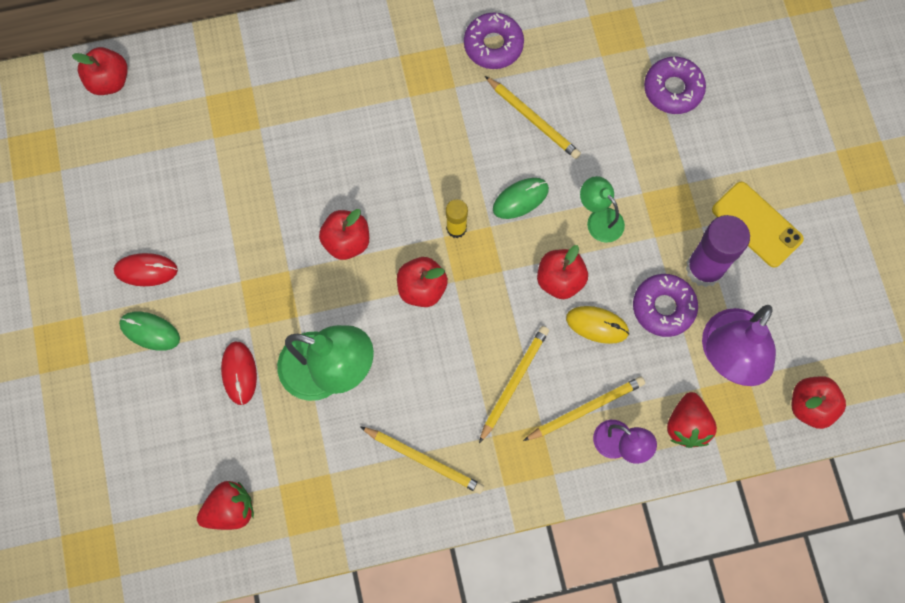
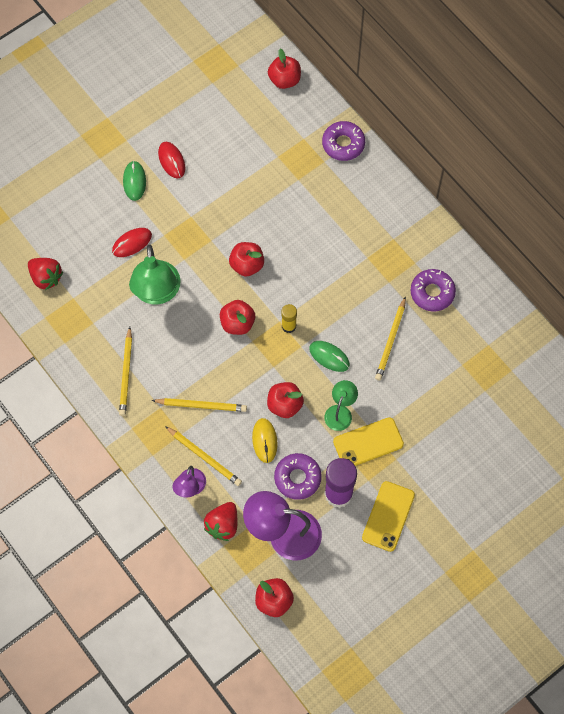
camera: 65 degrees right, 5 degrees down
purple donut [644,57,706,114] -> purple donut moved to [322,121,365,161]
red strawberry [667,392,717,448] -> red strawberry turned 45 degrees counterclockwise [204,502,237,541]
none -> yellow phone [333,417,404,466]

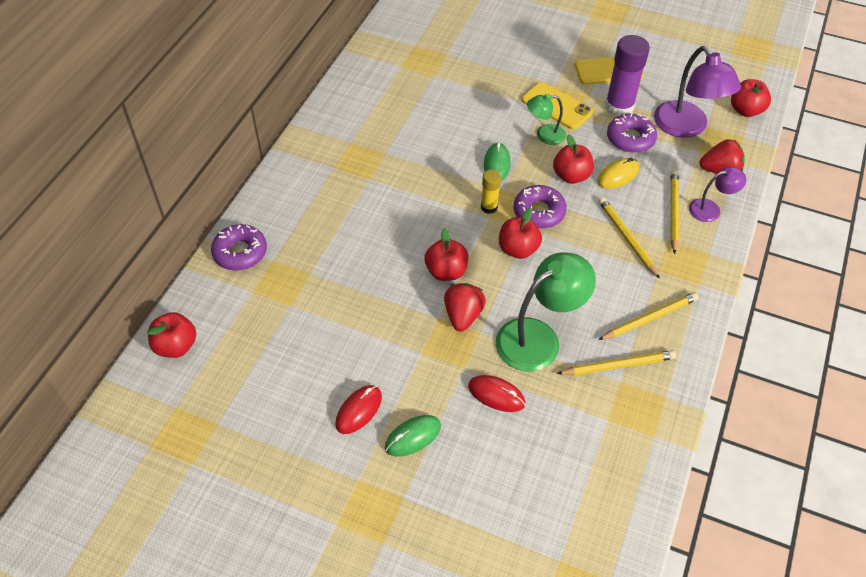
camera: 120 degrees left, 15 degrees down
red strawberry [28,258,63,290] -> red strawberry moved to [444,283,486,332]
yellow pencil [375,296,406,381] -> yellow pencil moved to [557,350,676,375]
purple donut [411,269,456,312] -> purple donut moved to [514,185,567,229]

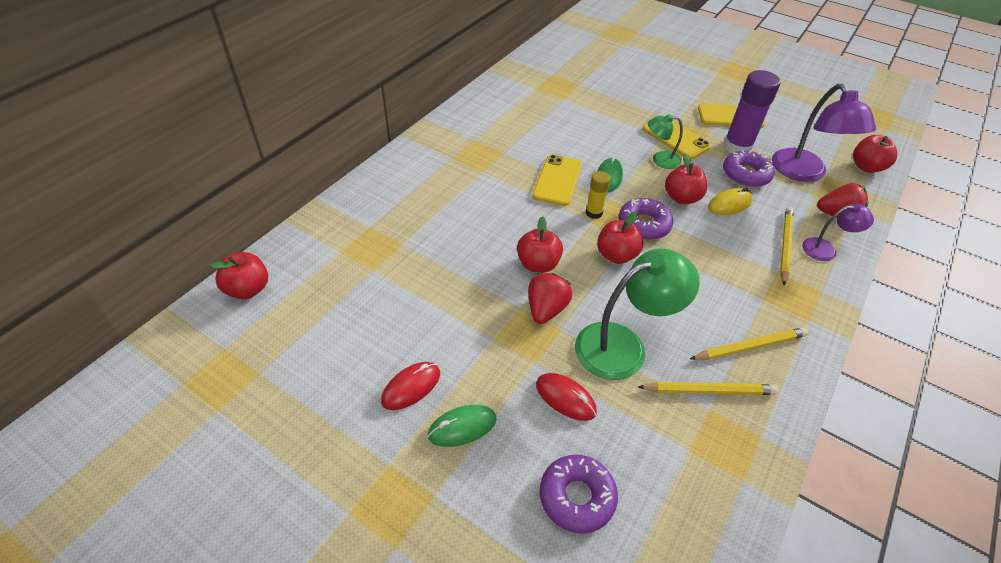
camera: 10 degrees right, 5 degrees down
purple donut [211,224,267,271] -> purple donut moved to [540,454,618,534]
yellow pencil [598,197,660,279] -> none
none -> yellow phone [533,155,582,206]

